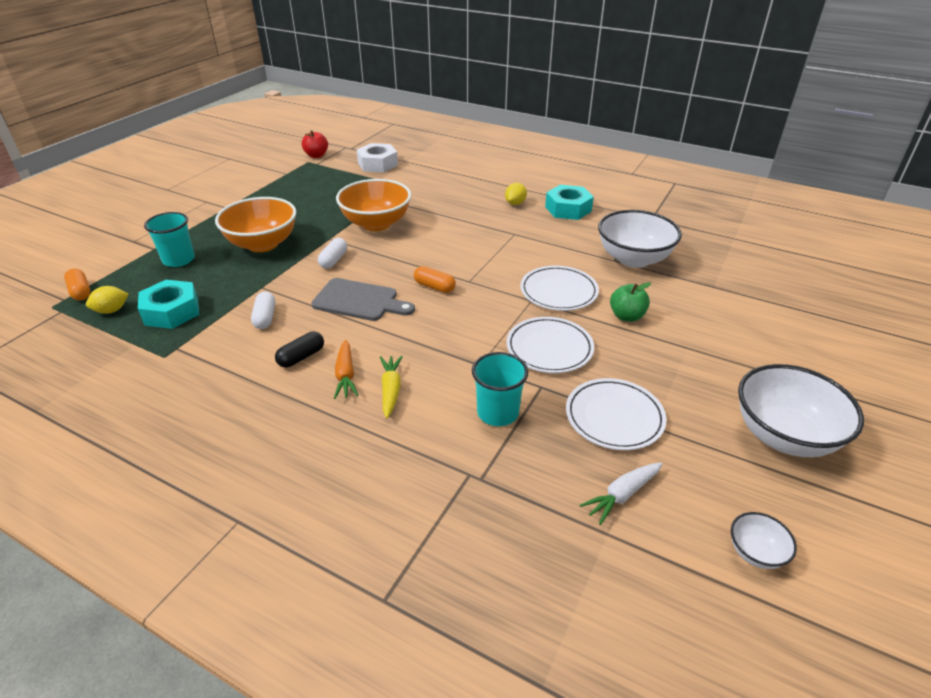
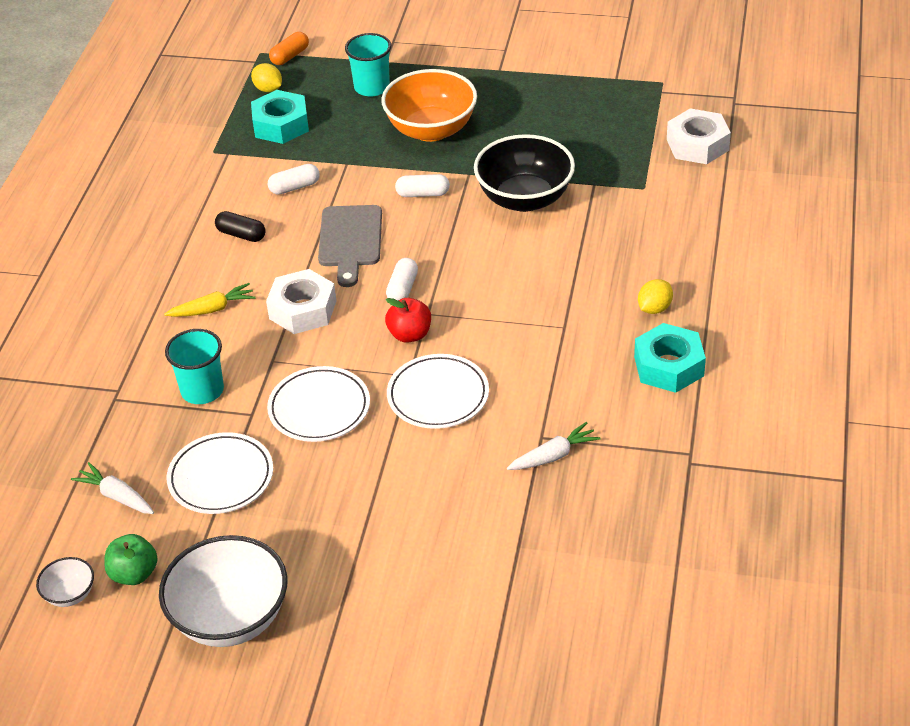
camera: 75 degrees right, 5 degrees up
red apple [302,130,328,158] -> red apple moved to [385,298,431,343]
orange carrot [334,340,359,399] -> none
orange bowl [336,179,411,231] -> black bowl [474,134,575,212]
orange capsule [414,266,456,293] -> white capsule [386,258,418,301]
yellow lemon [505,183,527,205] -> yellow lemon turned 60 degrees counterclockwise [638,279,673,314]
white bowl [598,210,682,268] -> white carrot [507,422,601,470]
green apple [610,282,651,322] -> green apple moved to [104,534,158,585]
none -> white nut [266,269,336,334]

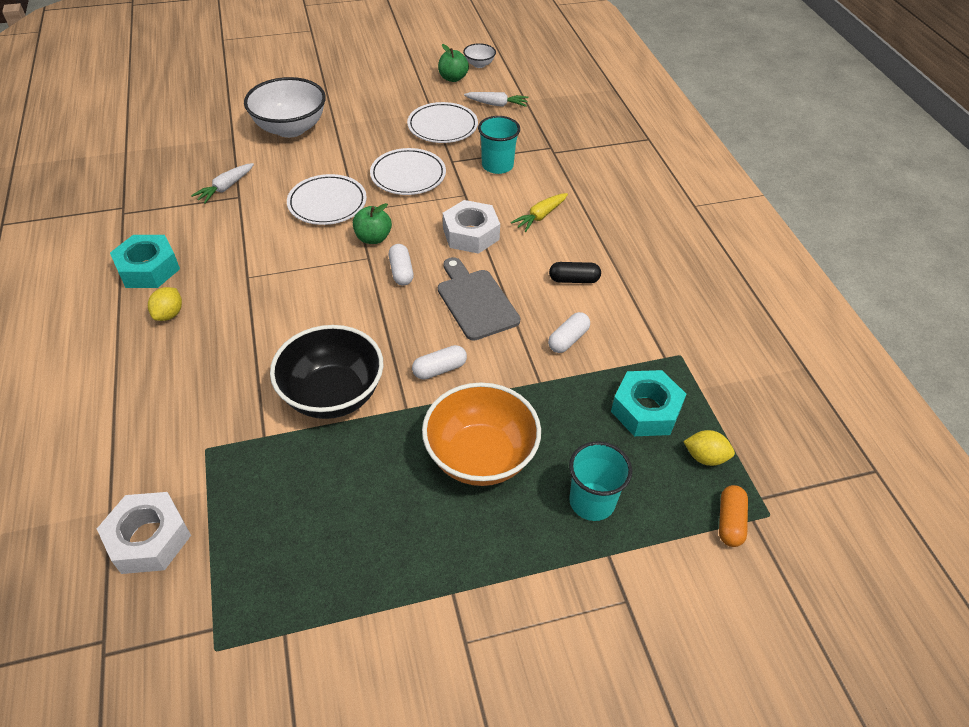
camera: 150 degrees right, 5 degrees up
white bowl [159,535,287,647] -> white bowl moved to [244,77,326,138]
red apple [385,298,431,343] -> green apple [353,203,392,244]

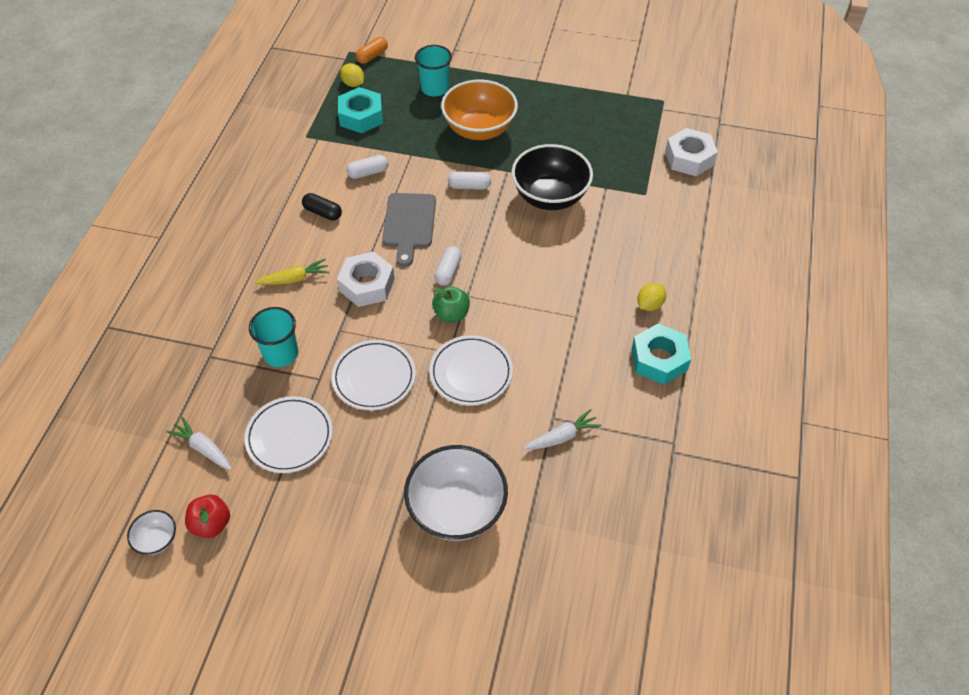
camera: 150 degrees left, 5 degrees up
green apple [438,44,469,82] -> red apple [185,494,230,538]

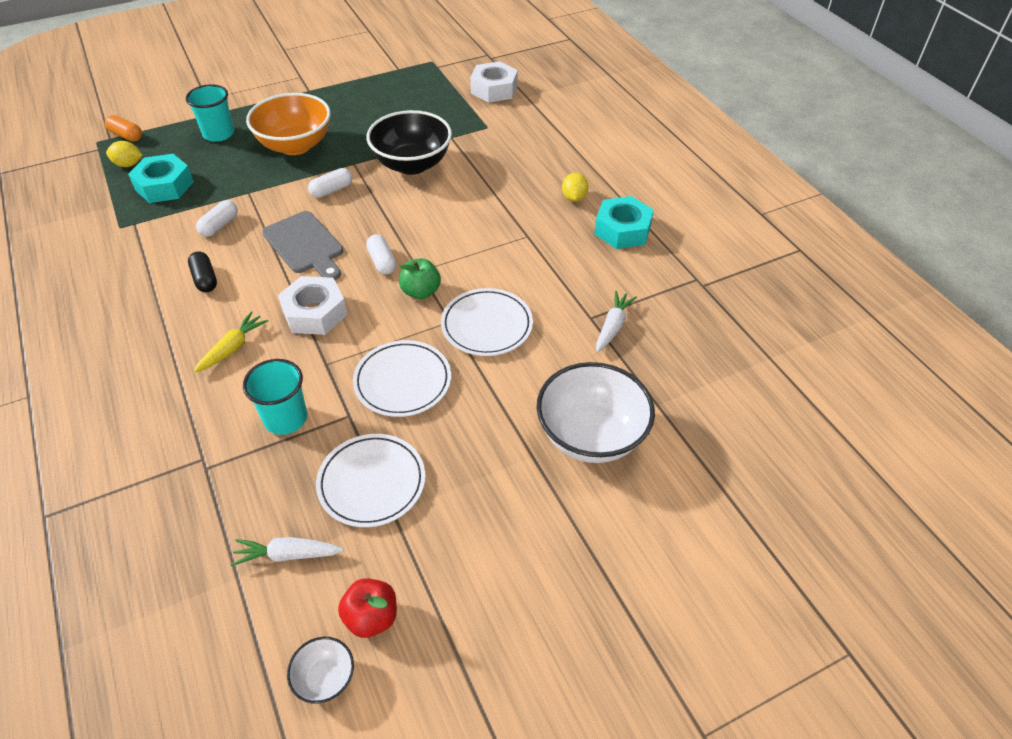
camera: 40 degrees left, 5 degrees down
black capsule [302,193,342,220] -> black capsule turned 75 degrees clockwise [188,251,217,292]
orange capsule [356,37,388,64] -> orange capsule turned 60 degrees counterclockwise [105,115,142,142]

